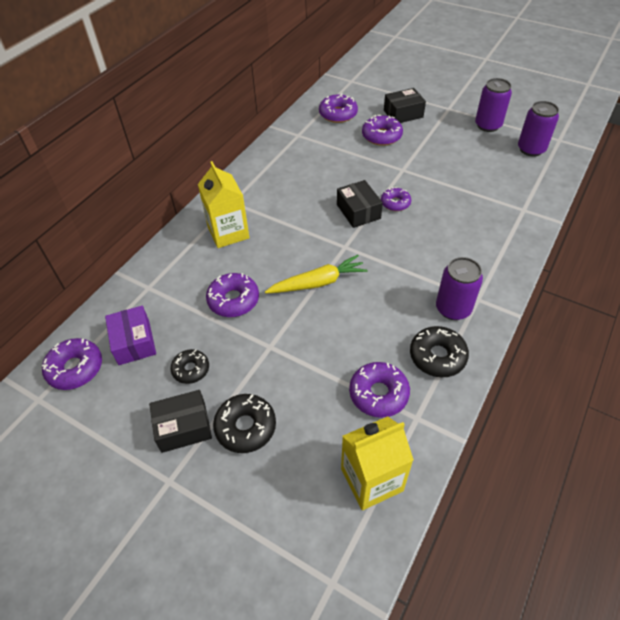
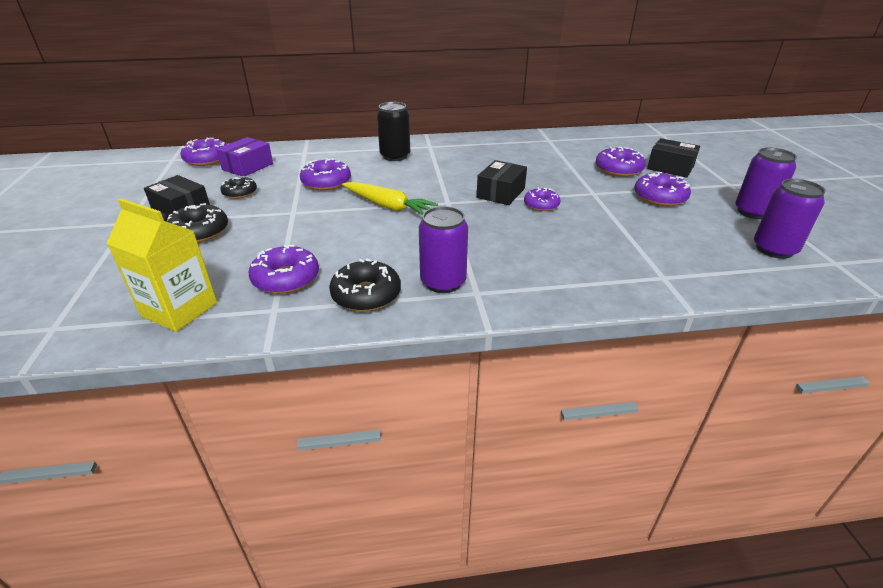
camera: 50 degrees right, 15 degrees down
yellow carton [198,161,250,248] -> black can [377,102,410,161]
purple donut [319,93,358,123] -> purple donut moved to [634,172,691,206]

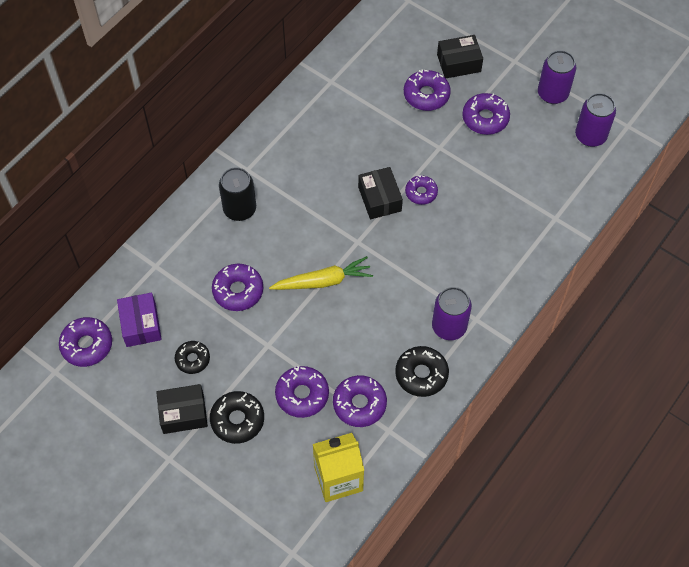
camera: 45 degrees left, 25 degrees up
none -> purple donut [275,366,329,418]

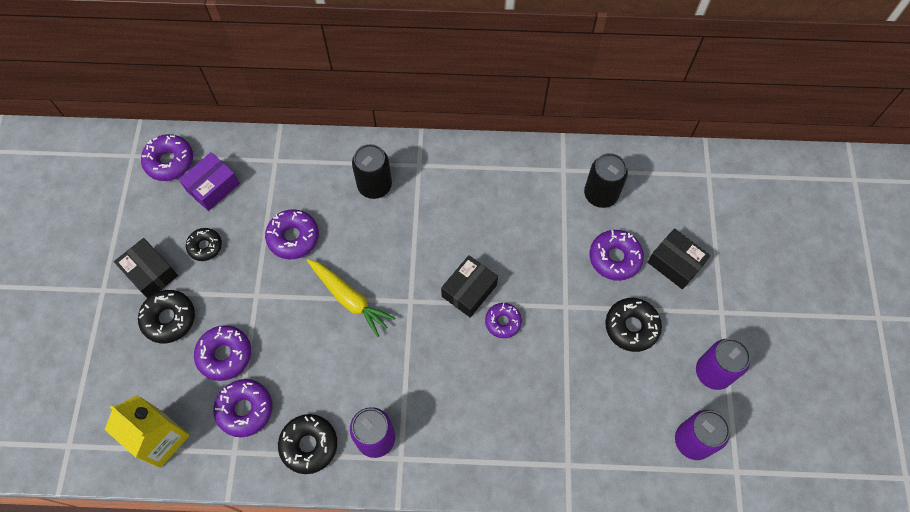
camera: 55 degrees right, 5 degrees up
purple donut [462,93,510,135] -> black donut [605,298,662,352]
none -> black can [584,153,628,208]

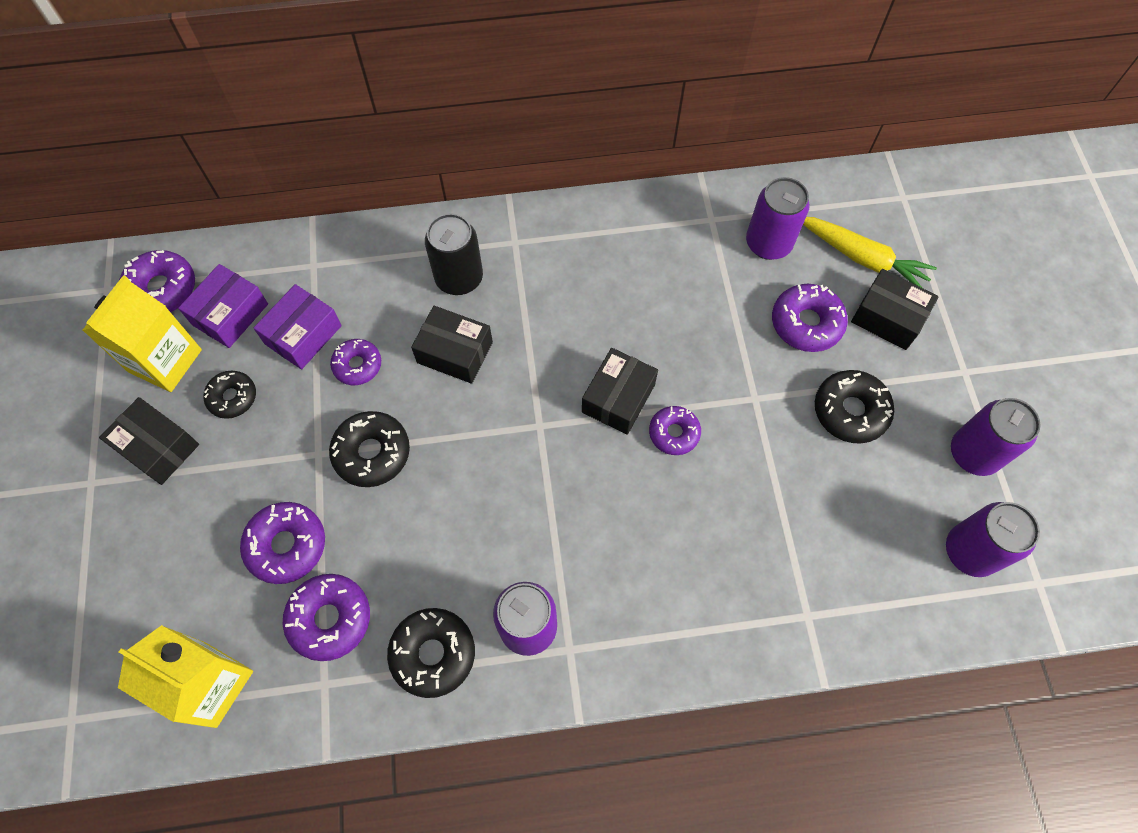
camera: 10 degrees left, 0 degrees up
black donut [138,290,195,343] -> black donut moved to [329,411,410,487]
purple donut [265,209,319,259] -> purple donut [330,339,381,385], size x0.66
yellow carrot [307,259,395,337] -> yellow carrot moved to [803,217,937,288]
black can [584,153,628,208] -> purple can [746,177,810,260]
none -> yellow carton [82,275,202,392]
none -> purple box [254,284,342,370]
none -> black box [411,306,493,384]

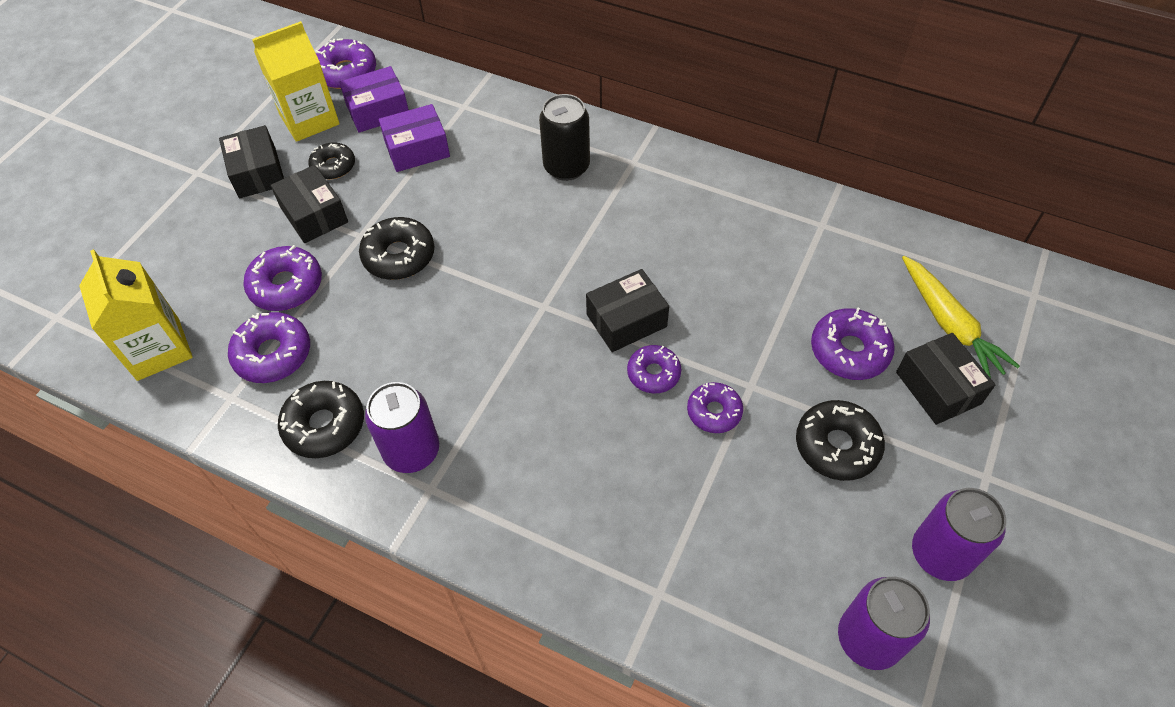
camera: 35 degrees right, 10 degrees down
purple donut [330,339,381,385] -> purple donut moved to [687,382,743,433]
black box [411,306,493,384] -> black box moved to [270,165,348,243]
purple can [746,177,810,260] -> none

